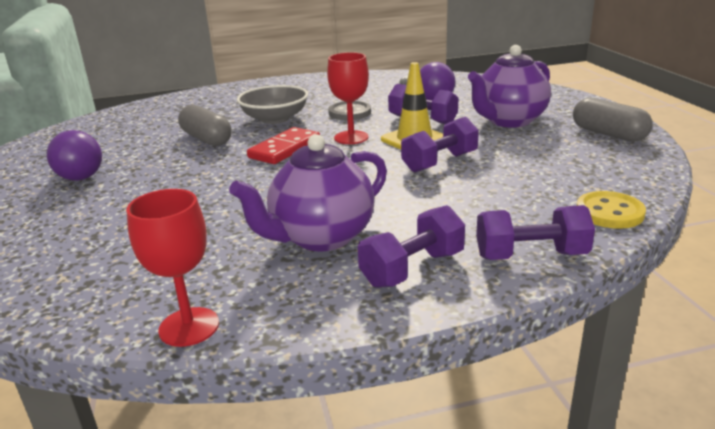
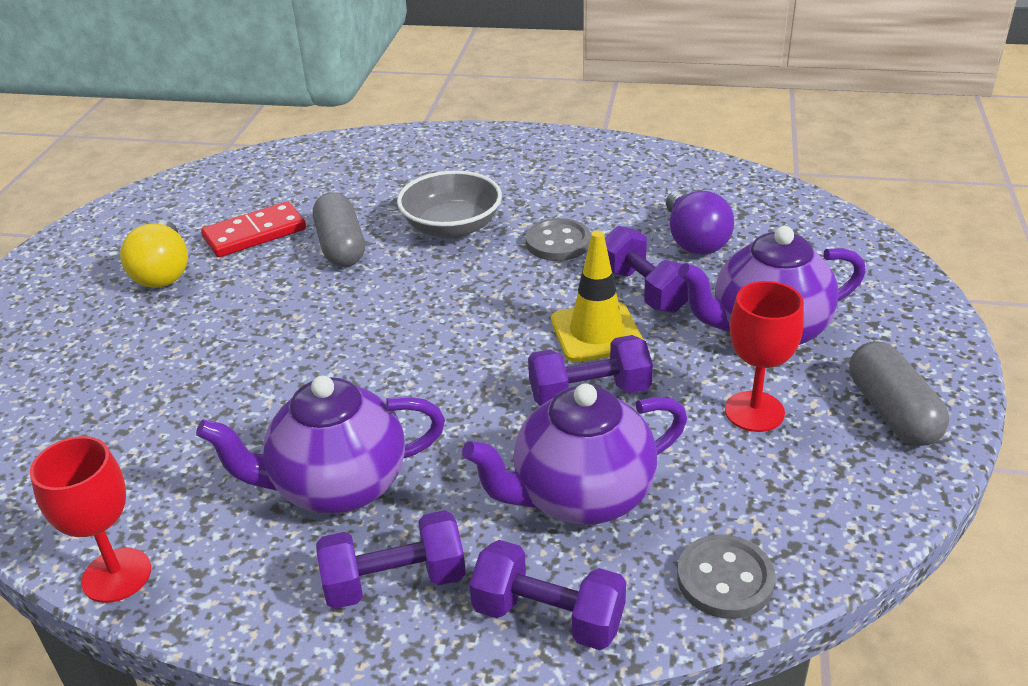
camera: 25 degrees right, 10 degrees up
purple light bulb [47,130,102,181] -> yellow light bulb [120,221,188,288]
red domino [247,127,320,164] -> red domino moved to [201,201,306,257]
red goblet [327,52,369,144] -> red goblet moved to [725,281,804,432]
yellow button [577,191,646,229] -> grey button [677,534,776,619]
none -> purple teapot [462,383,687,525]

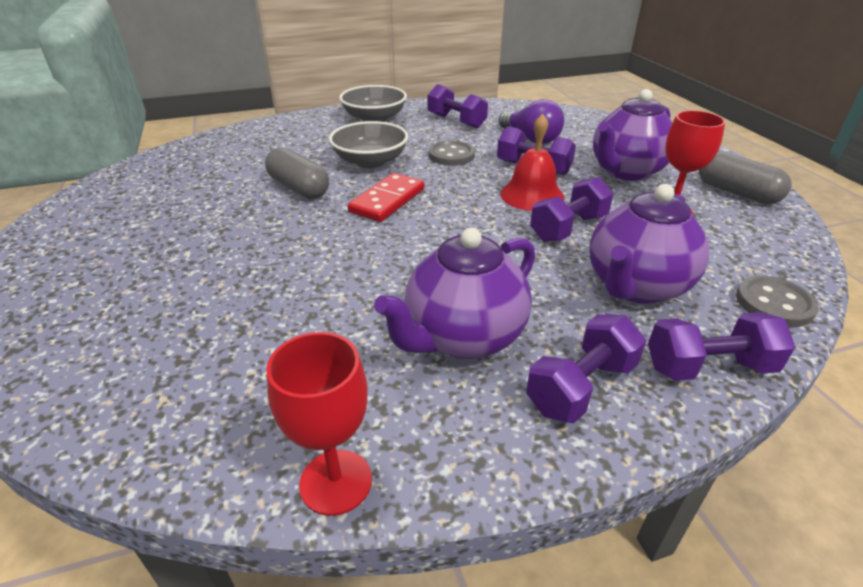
camera: 30 degrees left, 0 degrees up
yellow light bulb [120,221,188,288] -> none
red domino [201,201,306,257] -> red domino moved to [348,173,424,222]
yellow traffic cone [551,230,644,362] -> red bell [500,114,564,211]
none -> grey bowl [339,85,407,122]
none -> purple dumbbell [427,84,488,128]

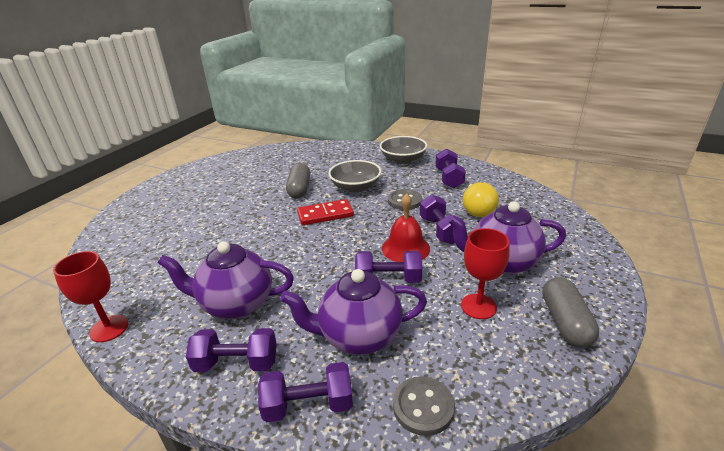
camera: 45 degrees right, 5 degrees down
purple light bulb [499,99,564,144] -> yellow light bulb [463,182,499,217]
purple dumbbell [648,312,795,381] -> purple dumbbell turned 45 degrees counterclockwise [258,362,353,422]

